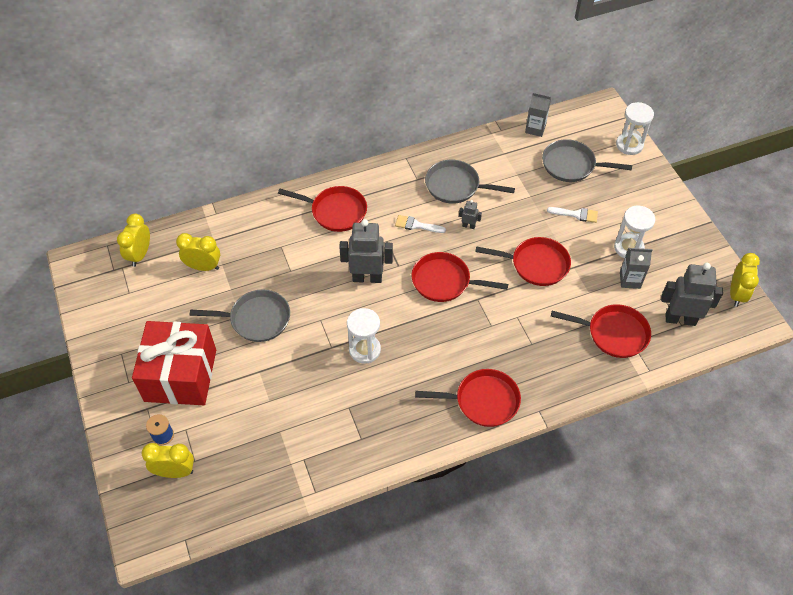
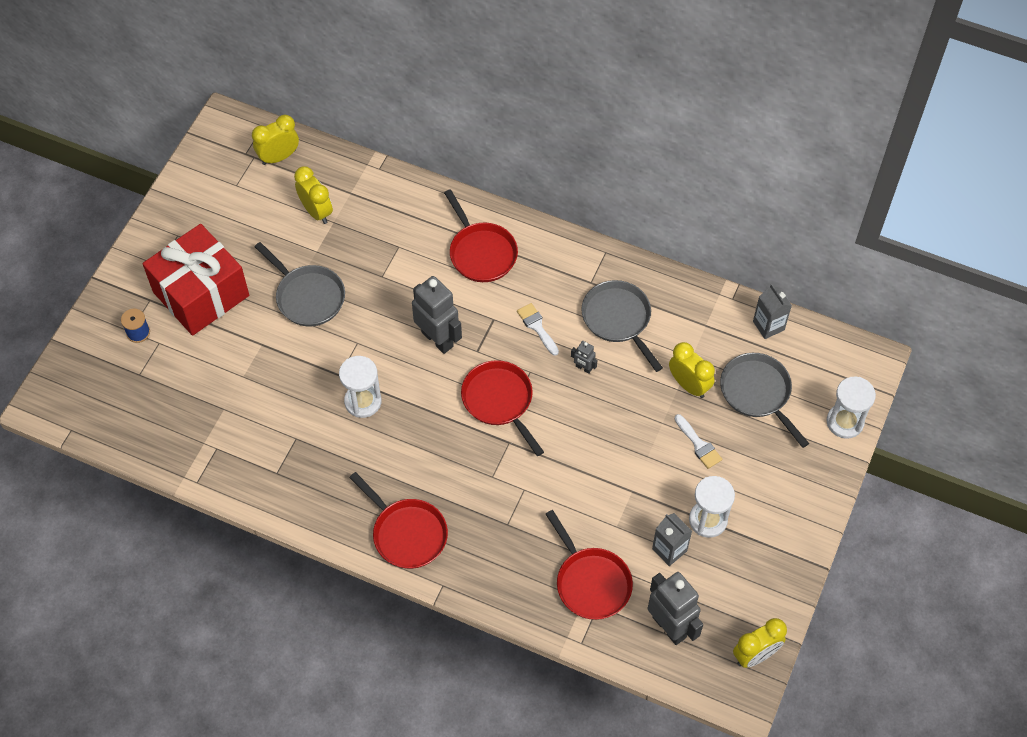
camera: 45 degrees right, 5 degrees up
yellow clock [142,443,194,478] -> yellow clock moved to [669,342,715,398]
grey robot [459,200,482,229] -> grey robot turned 150 degrees clockwise [571,341,597,374]
red pan [475,237,571,286] -> none

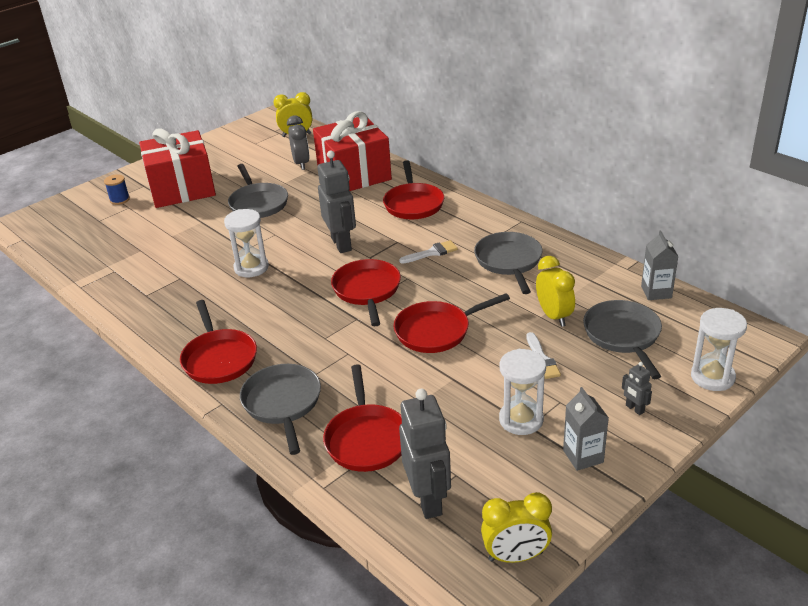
camera: 25 degrees right, 25 degrees down
yellow clock [294,166,333,224] -> grey clock [287,115,310,170]
white brush [517,303,559,356] -> white brush turned 75 degrees clockwise [399,240,458,264]
grey robot [571,341,597,374] -> grey robot moved to [622,362,652,415]
grey carton [652,513,692,566] -> grey carton moved to [563,387,609,471]
none -> grey pan [240,364,321,455]
none -> red gift [313,111,392,191]
none -> red pan [394,293,510,353]

